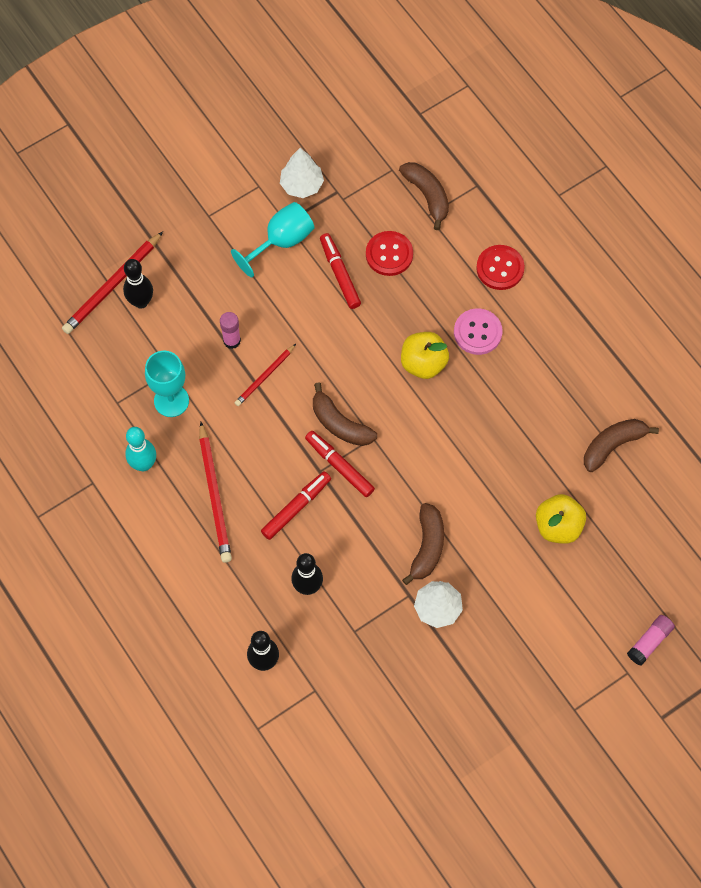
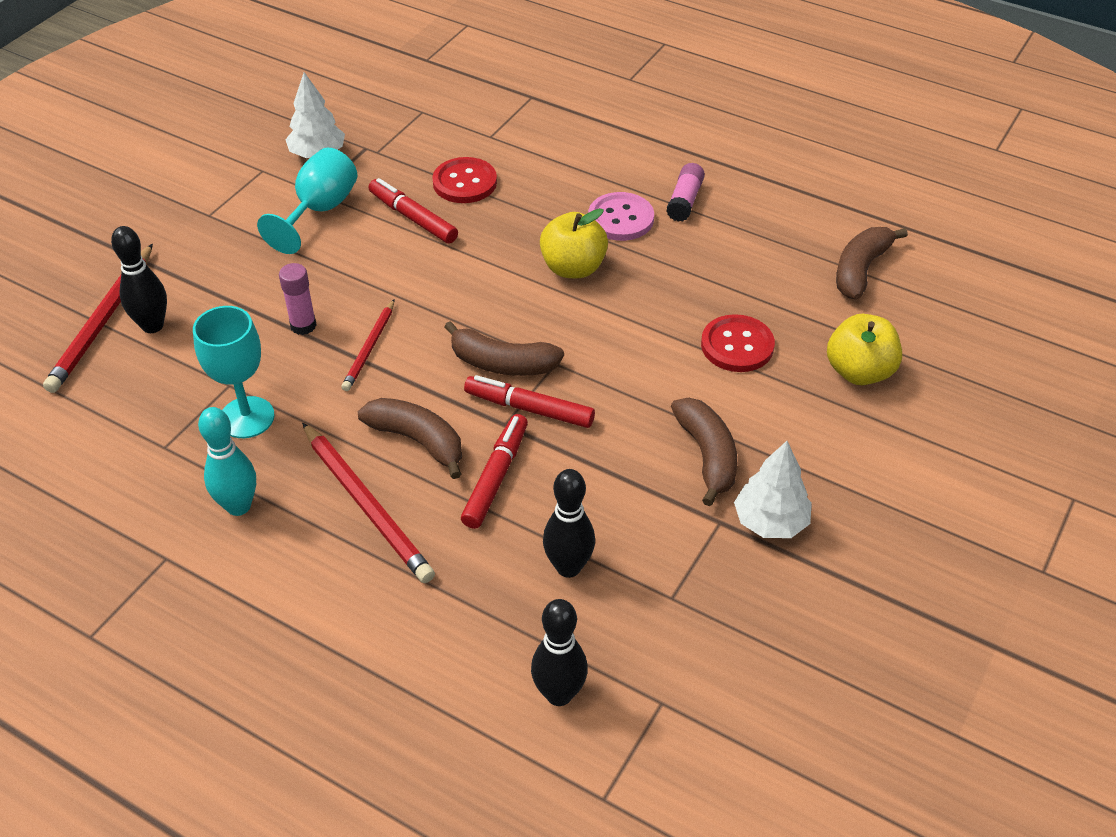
camera: 25 degrees left, 20 degrees down
brown banana [399,162,449,230] -> brown banana moved to [358,398,462,479]
red button [476,245,525,290] -> red button moved to [701,314,775,372]
pink glue stick [627,615,675,666] -> pink glue stick moved to [666,163,705,222]

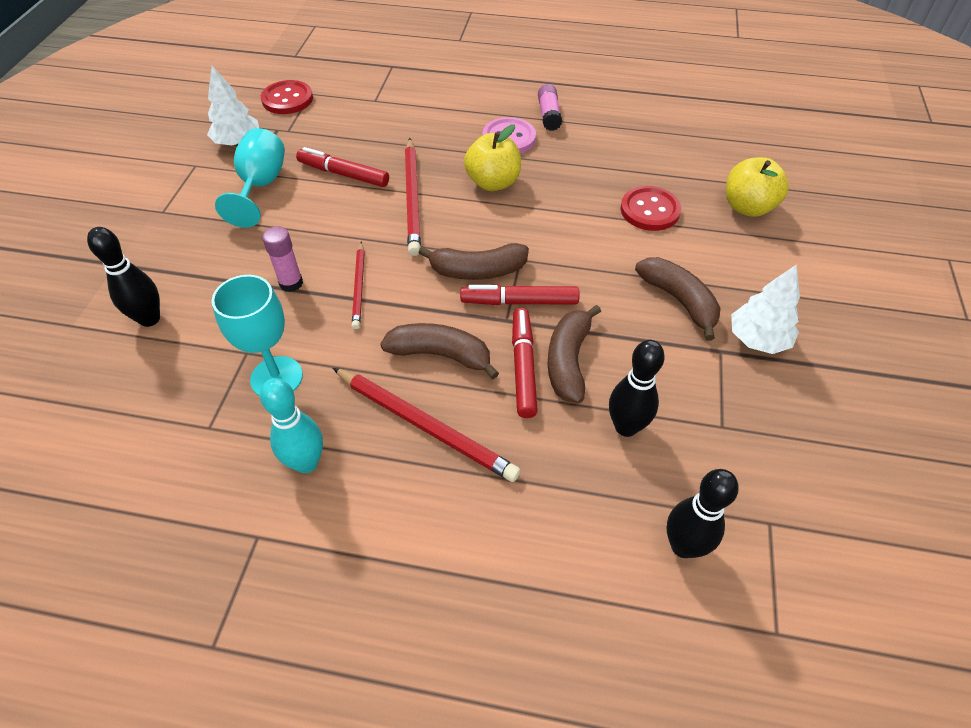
camera: 20 degrees left, 5 degrees up
red pencil [43,243,153,393] -> red pencil moved to [405,138,421,256]
red button [432,157,497,203] -> red button moved to [261,80,313,114]
brown banana [836,227,908,299] -> brown banana moved to [548,305,601,403]

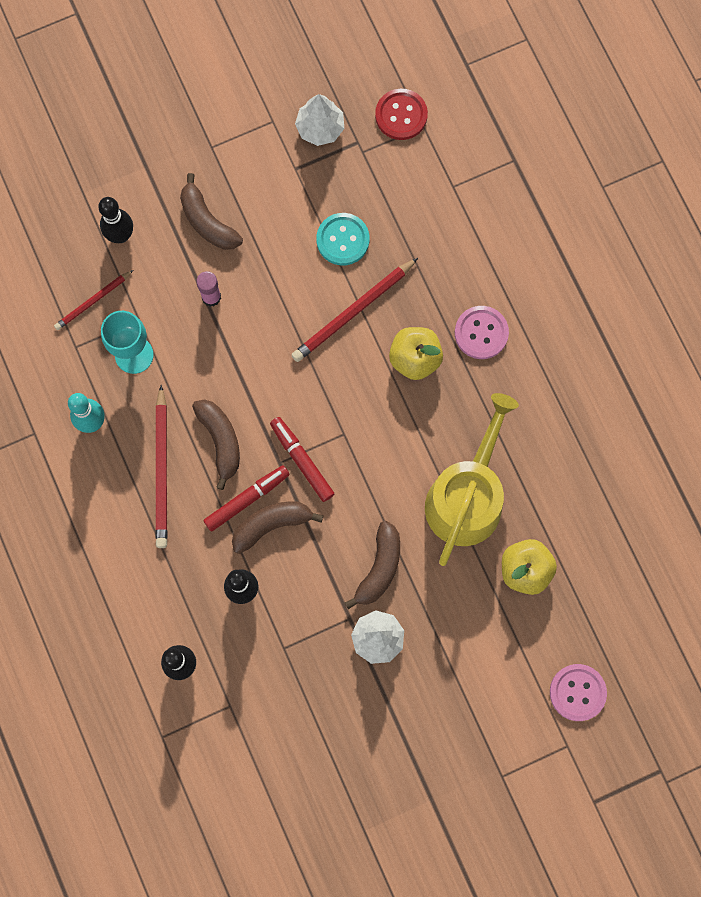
camera: 55 degrees right, 25 degrees up
turquoise goblet [215,128,285,228] -> none
red marker [296,147,389,187] -> turquoise button [316,213,370,265]
red pencil [352,241,364,329] -> red pencil moved to [54,270,133,330]
brown banana [419,243,529,280] -> brown banana moved to [180,173,243,250]
pink glue stick [538,84,562,131] -> none
red button [620,186,681,231] -> yellow watering can [425,393,519,566]
none -> pink button [550,664,607,721]

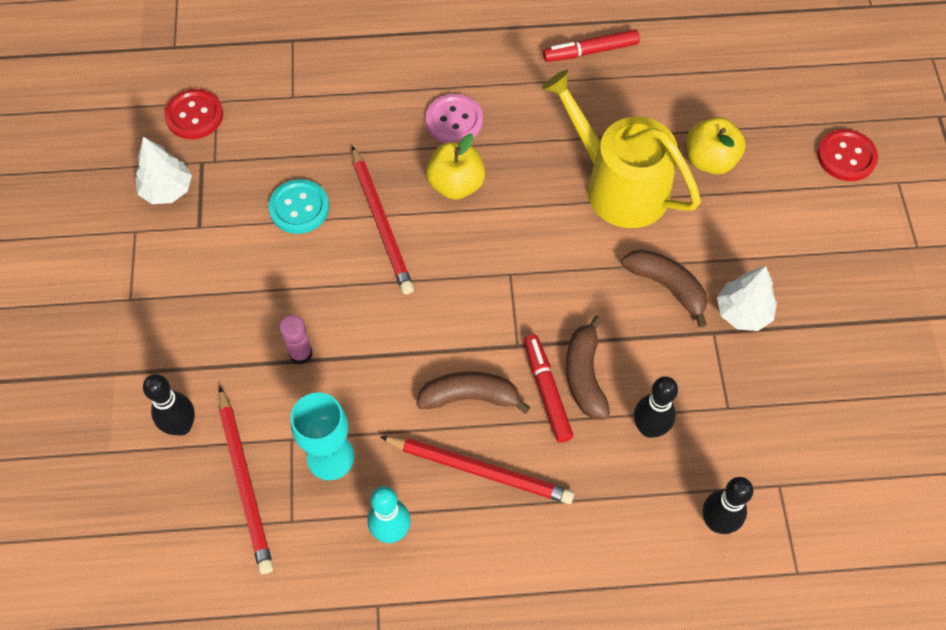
camera: 70 degrees left, 15 degrees down
red pencil [54,270,133,330] -> red pencil [219,387,273,574], size x1.67
brown banana [180,173,243,250] -> none
red marker [270,417,334,502] -> red marker moved to [543,29,640,62]
pink button [550,664,607,721] -> red button [817,129,878,181]

